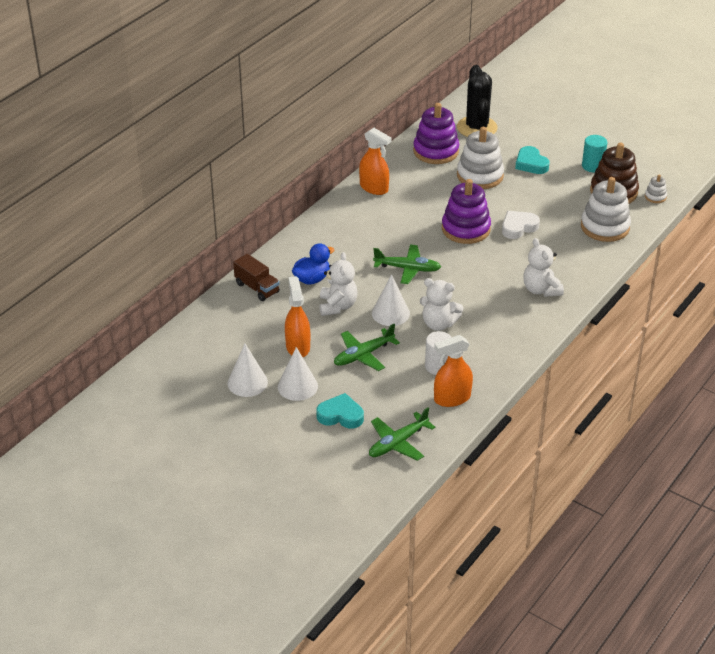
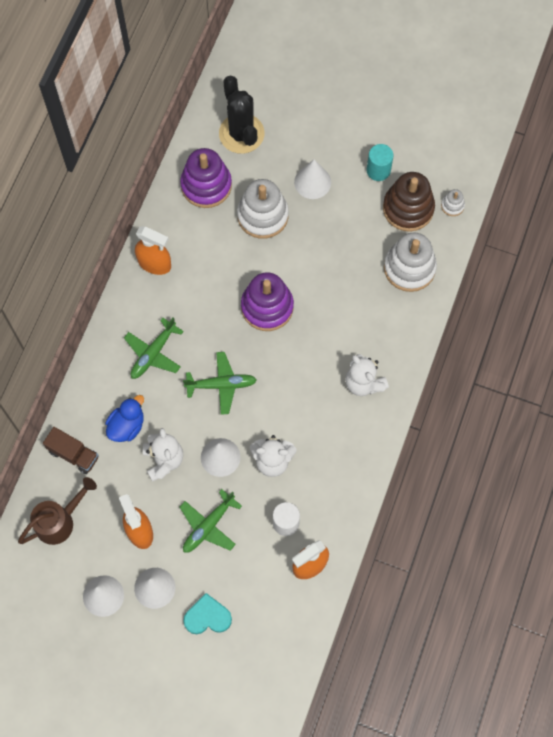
camera: 15 degrees left, 30 degrees up
green plane [369,407,435,461] -> green plane moved to [124,317,184,379]
white heart [502,211,540,239] -> none
turquoise heart [515,146,550,174] -> white cone [294,159,331,199]
none -> brown watering can [18,477,97,545]

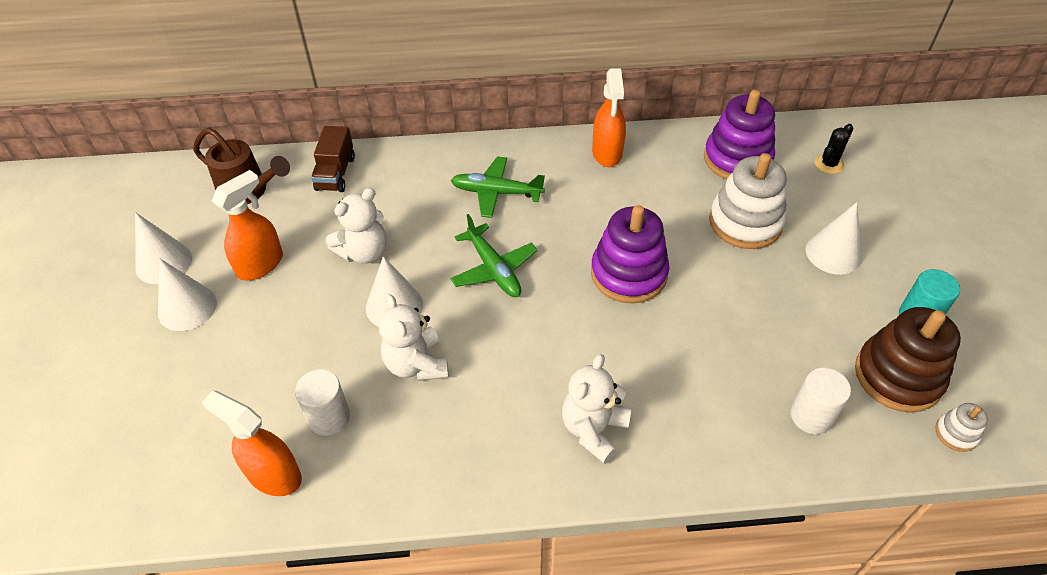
camera: 65 degrees right, 20 degrees down
blue duck [105,395,144,442] -> none
green plane [180,489,242,553] -> none
turquoise heart [183,593,232,634] -> none
black cactus [219,76,264,154] -> black cactus [815,124,854,174], size x0.47
white stacking toy [384,232,437,292] -> white cylinder [791,368,851,434]

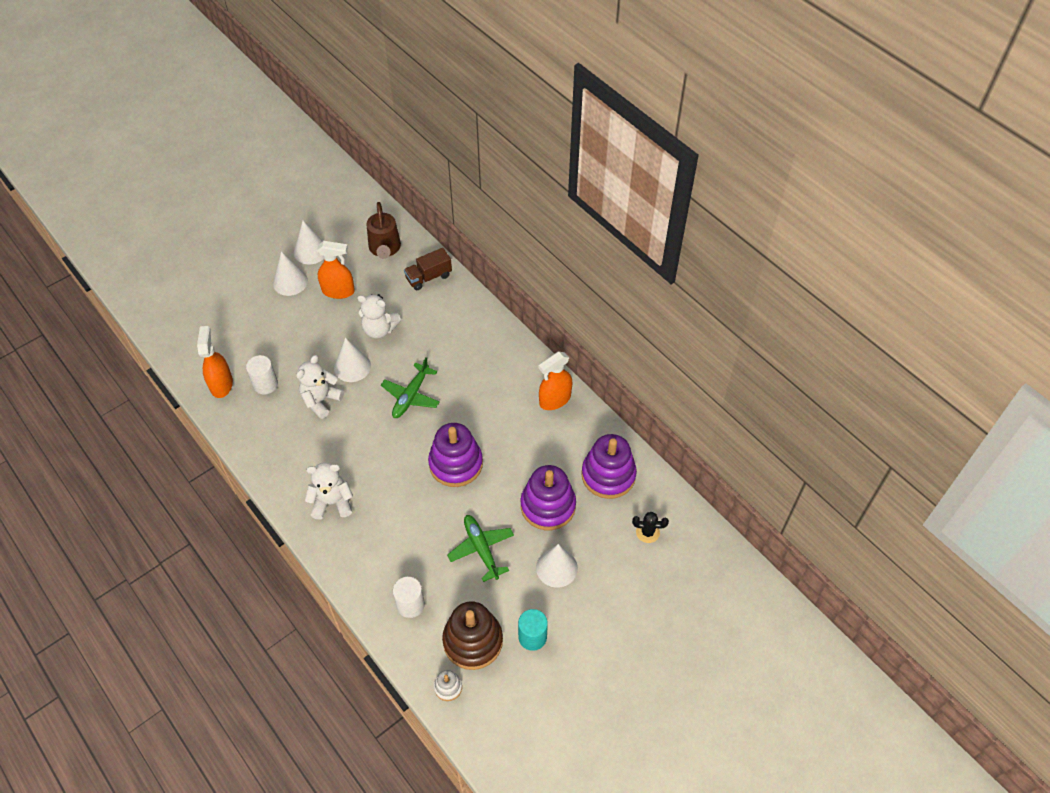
camera: 55 degrees right, 5 degrees up
green plane [451,156,545,218] -> green plane moved to [447,515,514,582]
white stacking toy [709,153,787,249] -> purple stacking toy [520,465,576,530]

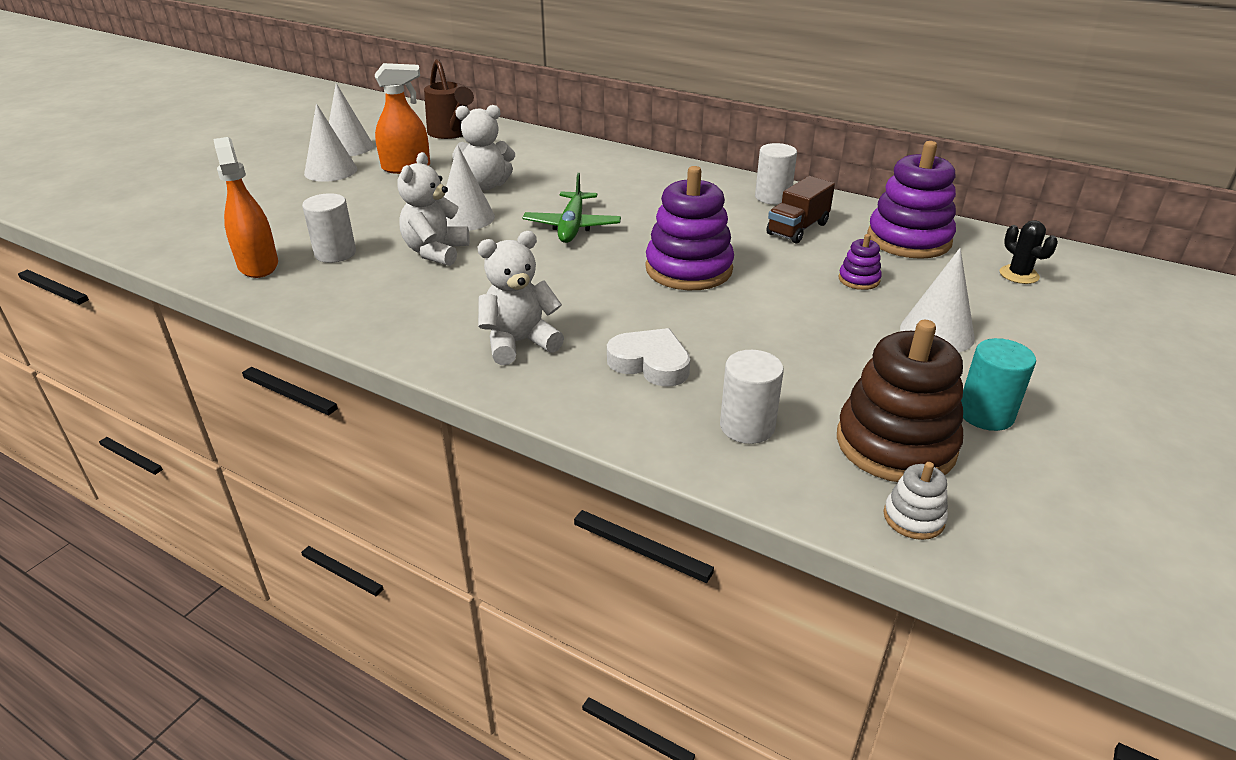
camera: 20 degrees left, 20 degrees down
brown truck [404,248,452,290] -> brown truck moved to [766,176,835,244]
green plane [447,515,514,582] -> none
purple stacking toy [520,465,576,530] -> purple stacking toy [839,234,882,290], size x0.46
orange spray bottle [538,352,573,410] -> white cylinder [755,143,797,205]
black cactus [632,512,669,543] -> black cactus turned 75 degrees clockwise [1000,220,1058,284]
none -> white heart [607,328,690,387]

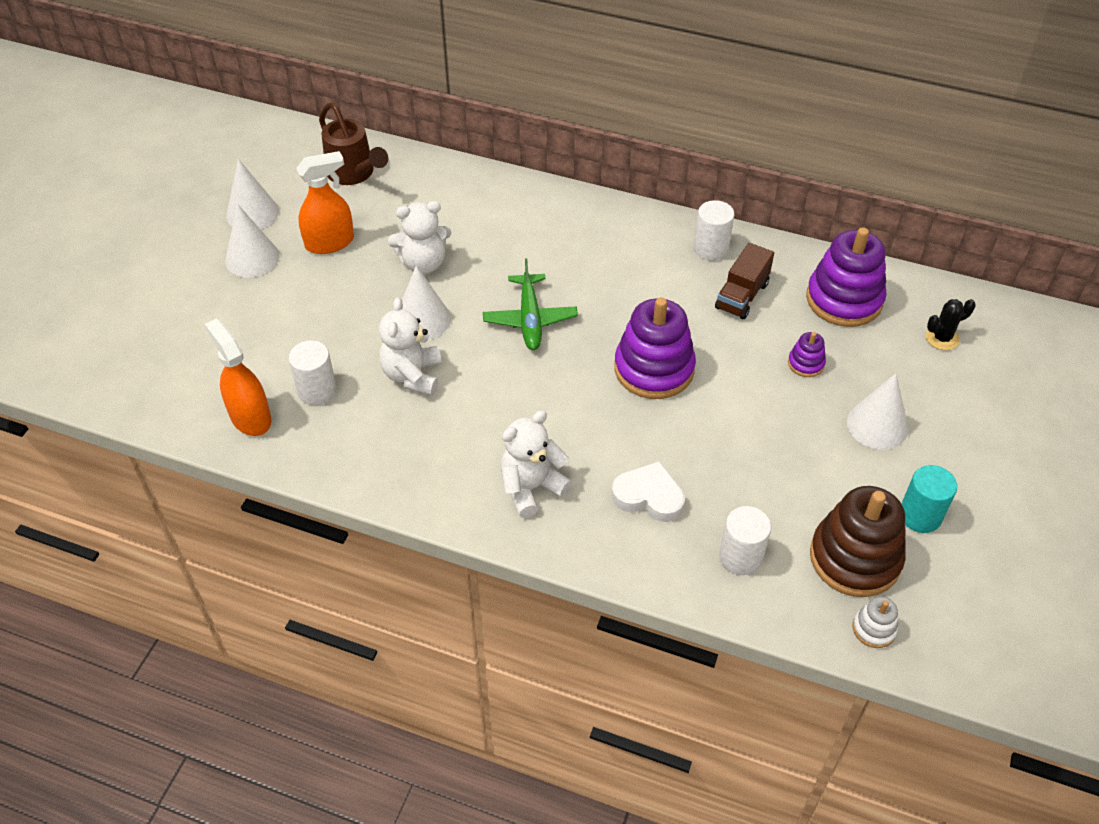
camera: 10 degrees left, 15 degrees up
black cactus [1000,220,1058,284] -> black cactus turned 75 degrees counterclockwise [925,299,976,350]

